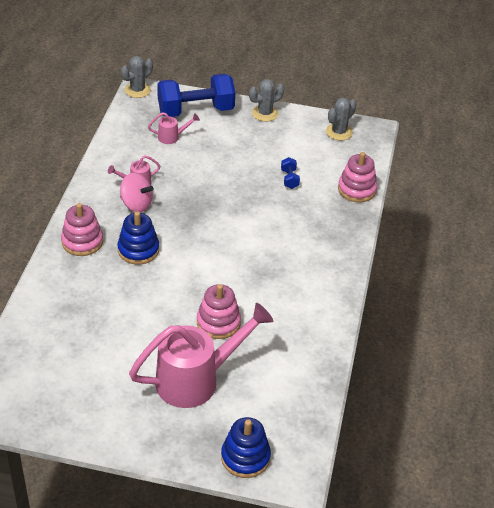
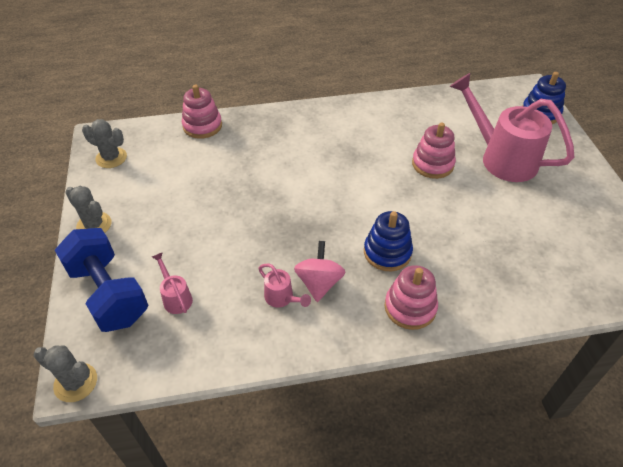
camera: 110 degrees left, 5 degrees up
blue dumbbell [281,157,300,189] -> none

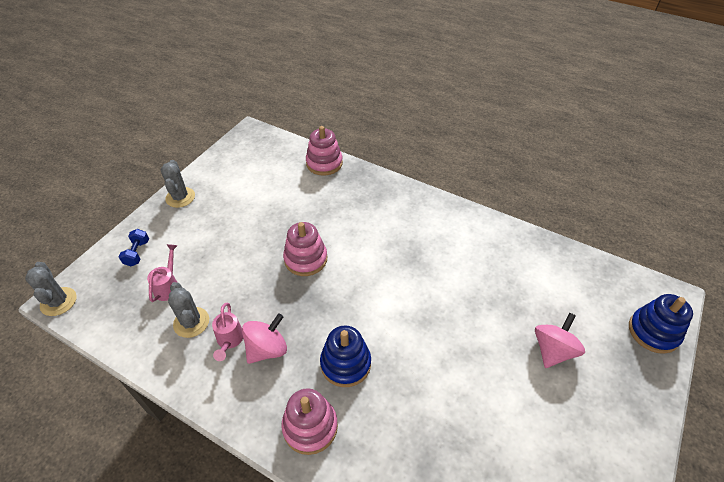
camera: 40 degrees right, 0 degrees up
blue dumbbell [55,228,148,332] -> blue dumbbell [119,229,149,266], size x0.41
grey cactus [82,119,127,168] -> grey cactus moved to [168,282,209,338]
pink stacking toy [412,122,456,179] -> pink stacking toy moved to [283,222,327,276]
pink watering can [450,73,574,182] -> pink spinning top [535,313,585,368]

